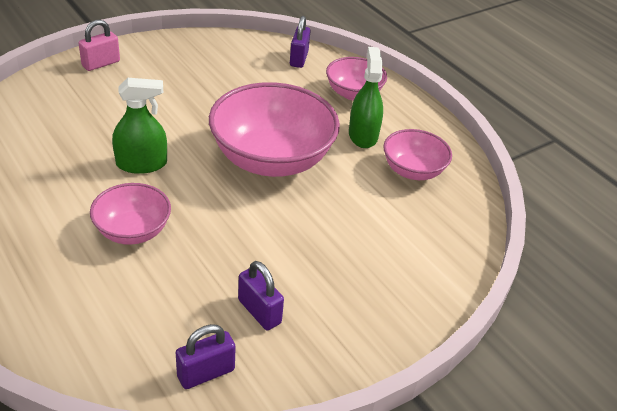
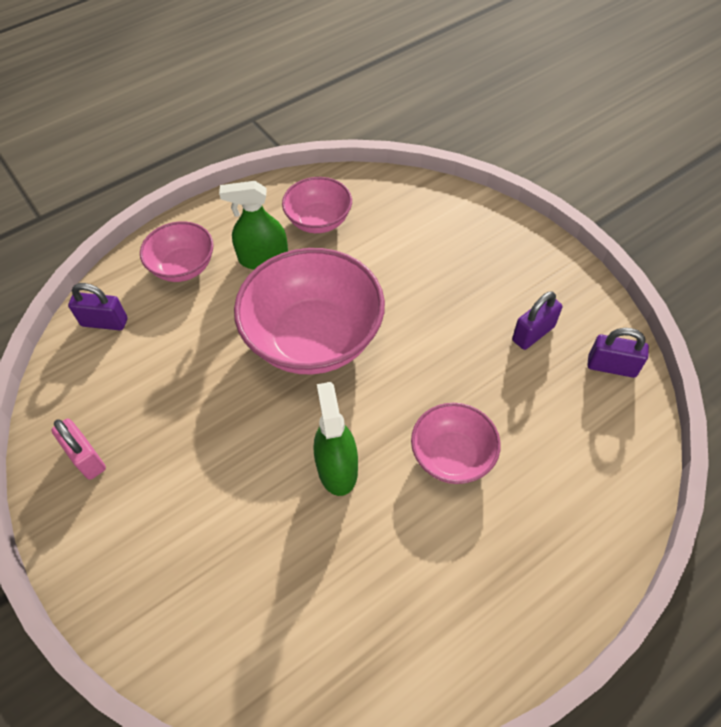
camera: 85 degrees left, 15 degrees up
pink padlock [78,20,120,71] -> pink padlock moved to [51,419,106,480]
purple padlock [176,324,236,389] -> purple padlock turned 45 degrees counterclockwise [587,328,649,378]

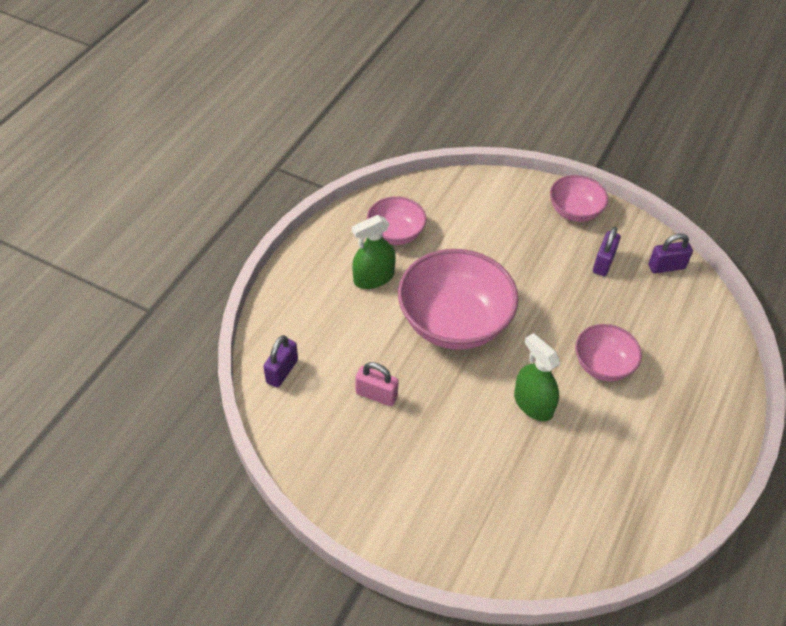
camera: 30 degrees left, 5 degrees down
pink padlock [51,419,106,480] -> pink padlock moved to [355,362,399,406]
purple padlock [68,283,128,330] -> purple padlock turned 45 degrees counterclockwise [263,335,298,388]
pink bowl [140,221,214,282] -> pink bowl moved to [550,175,608,222]

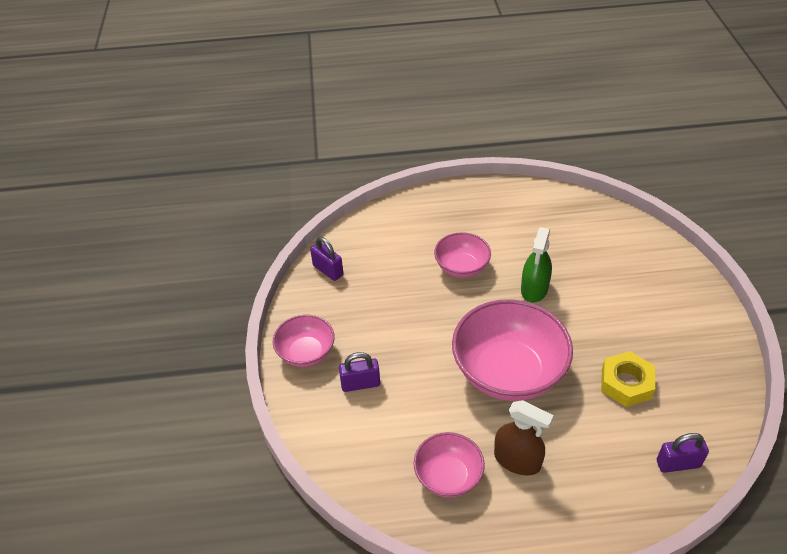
camera: 120 degrees left, 5 degrees down
green spray bottle [352,215,396,289] -> brown spray bottle [494,400,554,475]
pink padlock [355,362,399,406] -> yellow nut [601,351,655,407]
purple padlock [593,227,621,276] -> purple padlock moved to [339,352,380,392]

